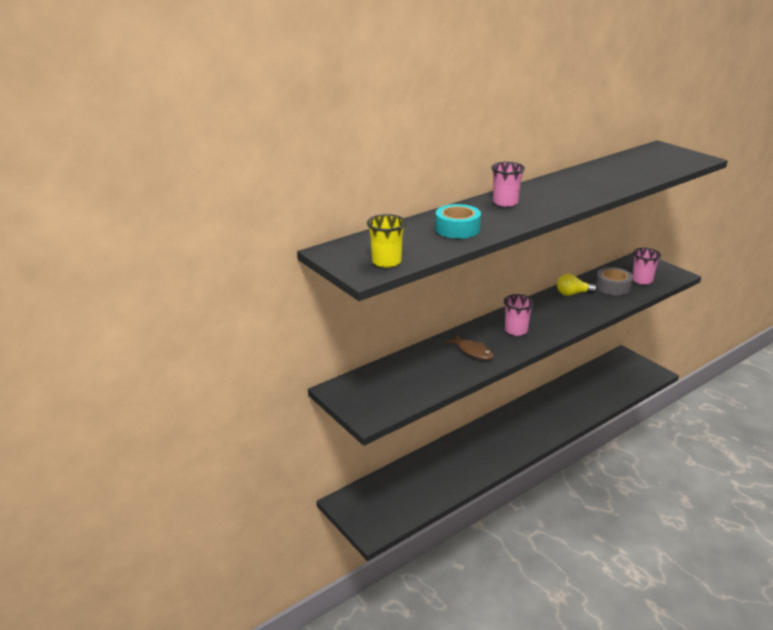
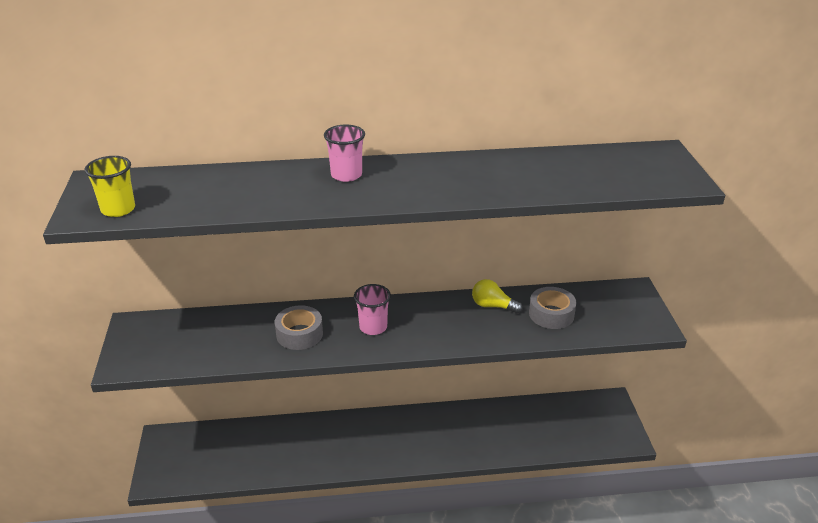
camera: 30 degrees right, 5 degrees up
turquoise tape [435,204,481,239] -> none
brown fish [445,335,494,360] -> grey tape [275,305,323,350]
pink cup [632,248,661,285] -> none

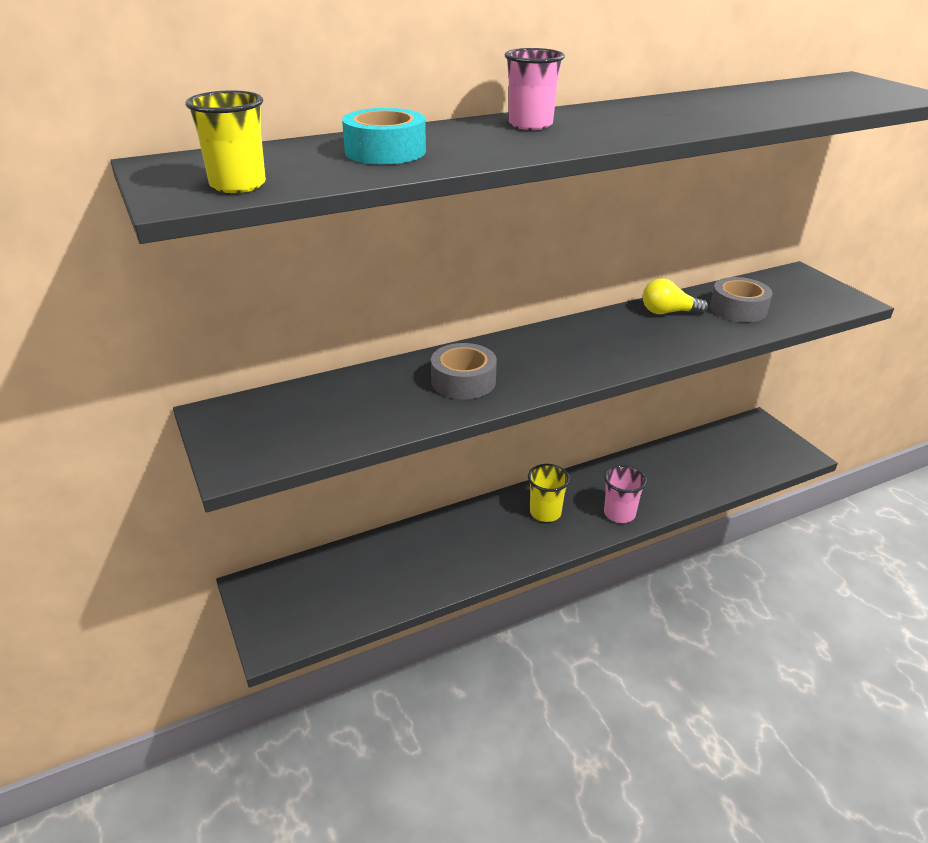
camera: 20 degrees left, 0 degrees up
pink cup [354,284,391,335] -> pink cup moved to [604,465,647,523]
none -> turquoise tape [342,108,426,164]
none -> yellow cup [528,464,570,522]

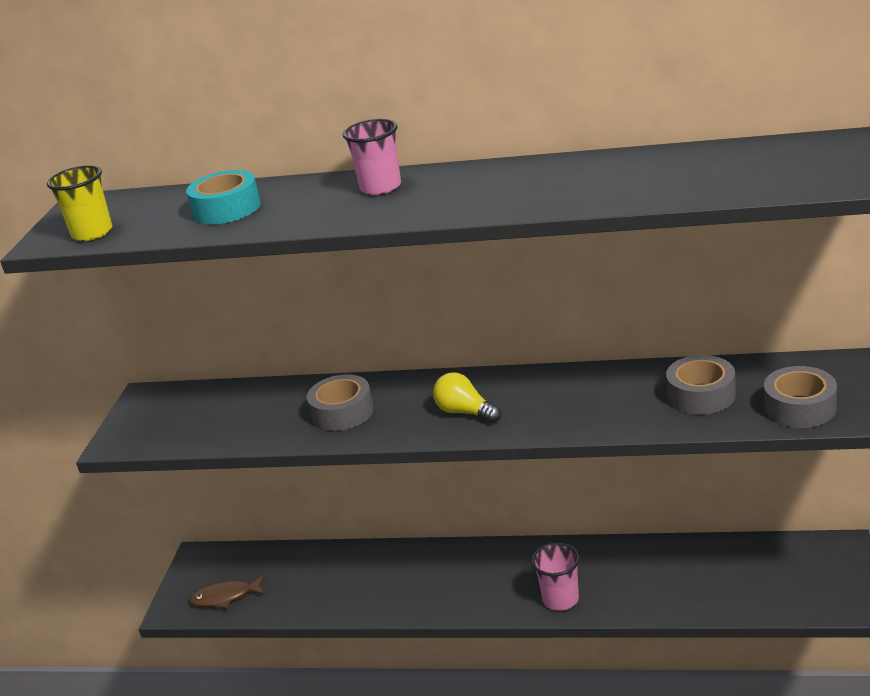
camera: 40 degrees right, 5 degrees down
yellow cup [528,464,570,522] -> none
yellow light bulb [643,278,708,314] -> yellow light bulb moved to [433,372,501,423]
none -> brown fish [189,575,265,609]
none -> grey tape [764,366,837,428]

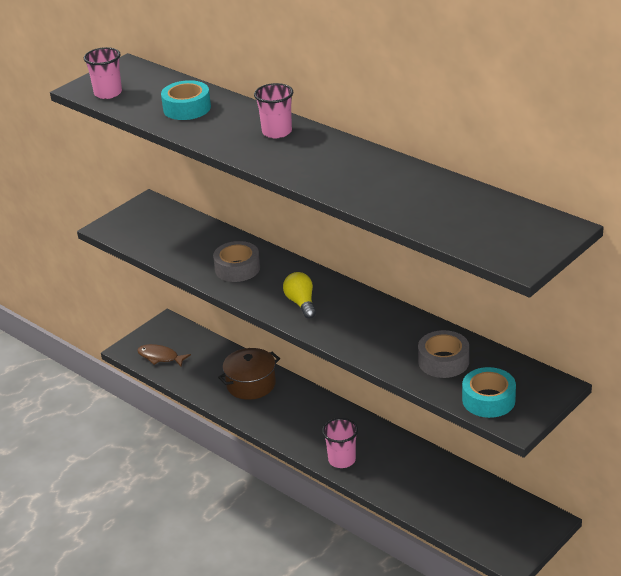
camera: 30 degrees right, 5 degrees up
yellow cup [47,165,112,241] -> pink cup [84,47,122,99]
grey tape [764,366,837,428] -> turquoise tape [462,367,516,418]
none -> brown pot [218,348,280,400]

